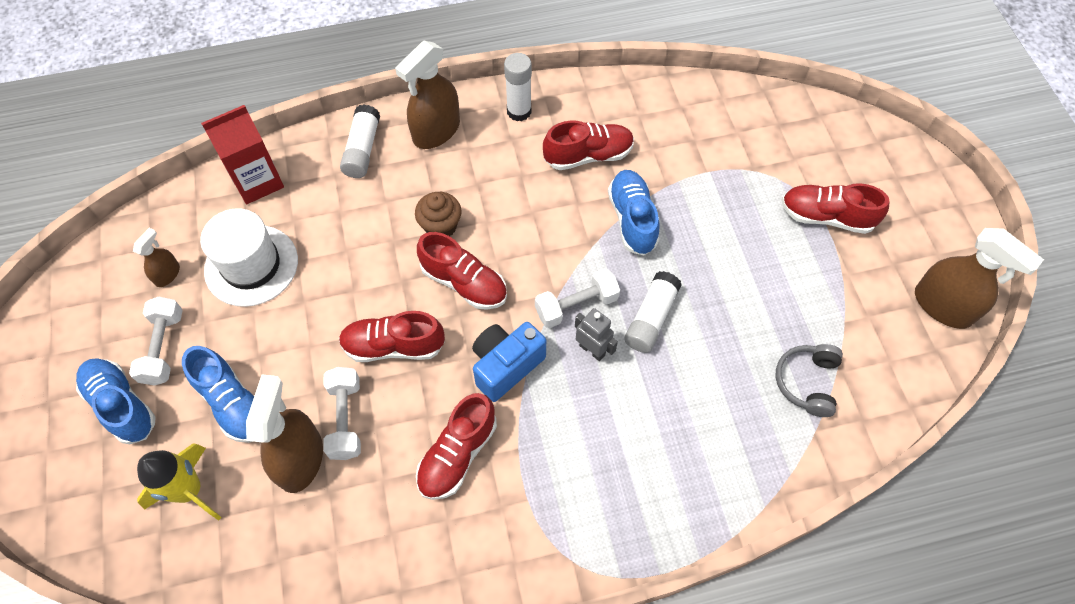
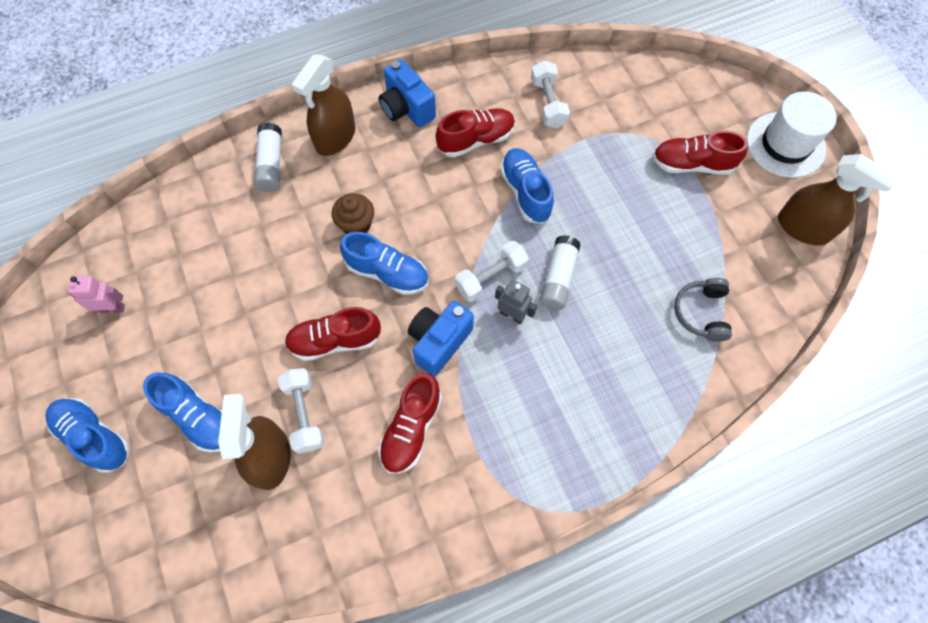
camera: 10 degrees left, 5 degrees up
white dumbbell [129,296,183,386] -> white dumbbell moved to [531,61,570,128]
brown spray bottle [133,228,180,287] -> pink robot [68,276,125,313]
yellow rocket [137,444,222,521] -> none
white hat [200,208,298,307] -> white hat moved to [747,91,837,178]
red carton [201,105,284,204] -> none
red shoe [417,232,507,310] -> blue shoe [340,232,429,295]
white glue stick [504,53,532,121] -> blue camera [379,59,436,127]

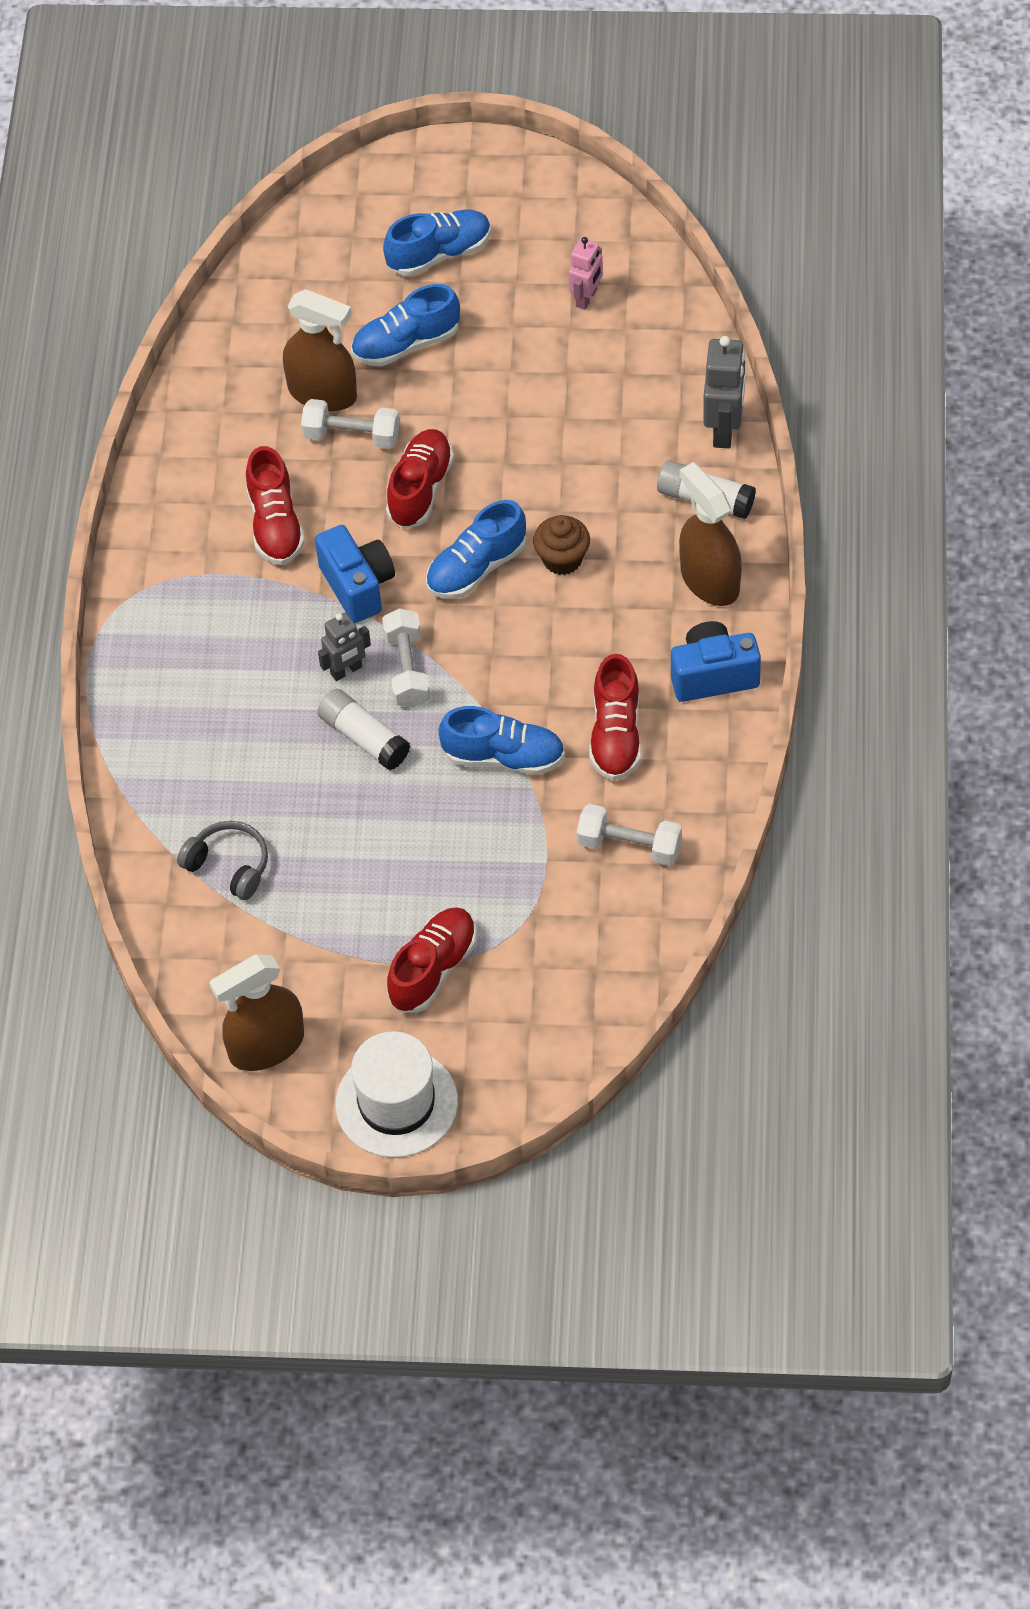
camera: 120 degrees right, 10 degrees down
red shoe [378,373,442,474] -> red shoe turned 150 degrees counterclockwise [246,446,305,565]
none -> grey robot [703,336,745,448]

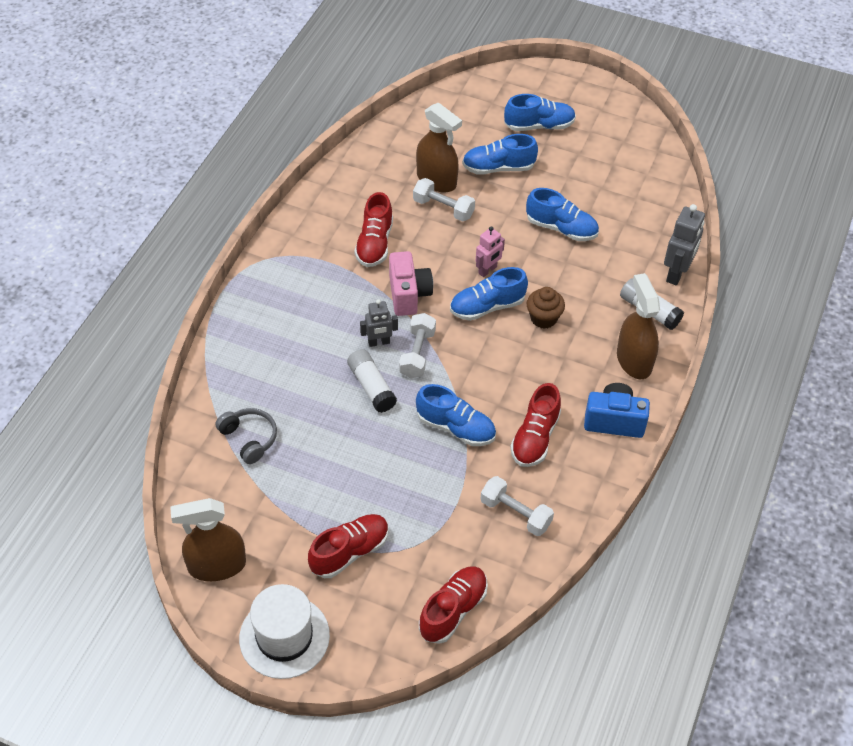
camera: 15 degrees right, 5 degrees down
blue camera [315,525,395,623] -> pink camera [389,251,433,316]
red shoe [386,429,454,529] -> red shoe moved to [419,566,488,644]
pink robot [568,237,603,310] -> pink robot moved to [476,226,505,277]
none -> blue shoe [526,188,599,241]

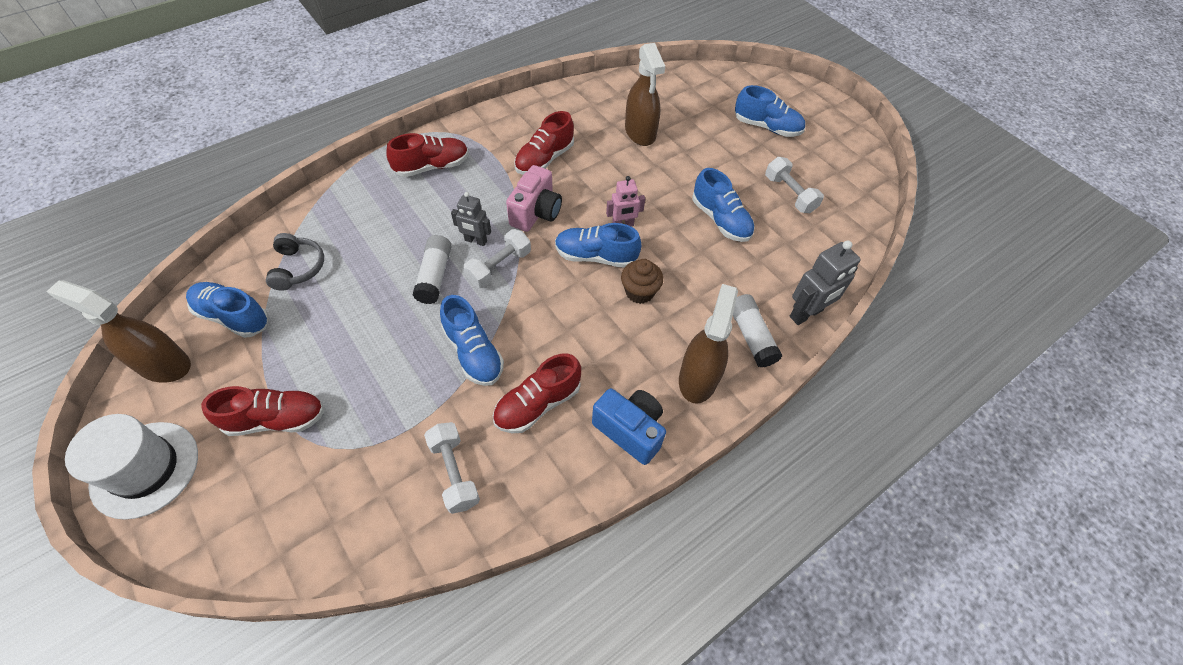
camera: 30 degrees right, 5 degrees up
white dumbbell [413,178,475,221] -> white dumbbell moved to [765,157,824,213]
red shoe [419,566,488,644] -> red shoe moved to [386,133,469,177]
blue shoe [462,134,538,175] -> blue shoe moved to [186,282,269,338]

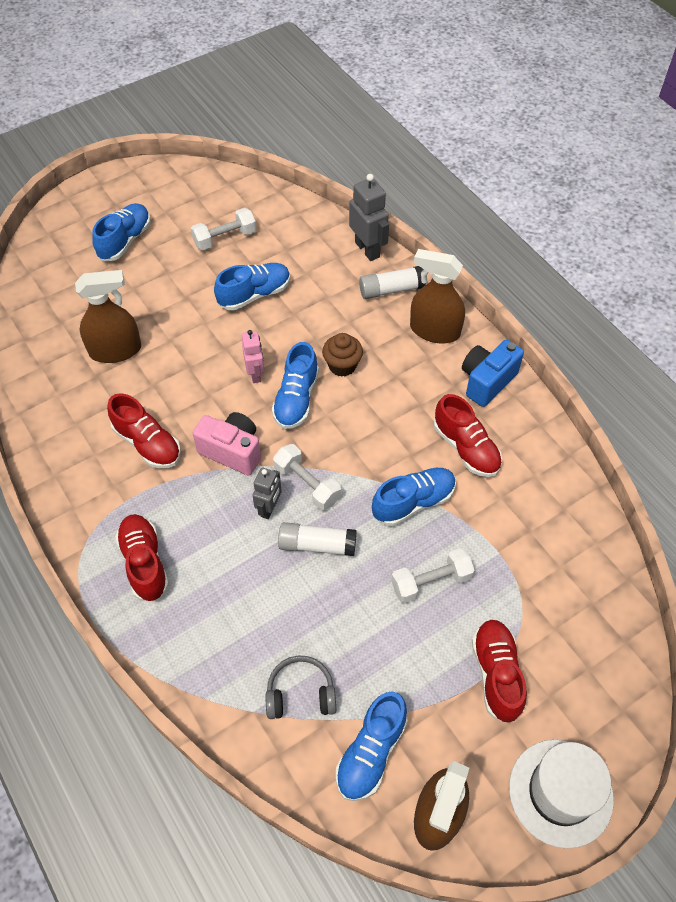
camera: 85 degrees left, 0 degrees up
white dumbbell [424,422,480,514] -> white dumbbell moved to [391,548,475,603]

